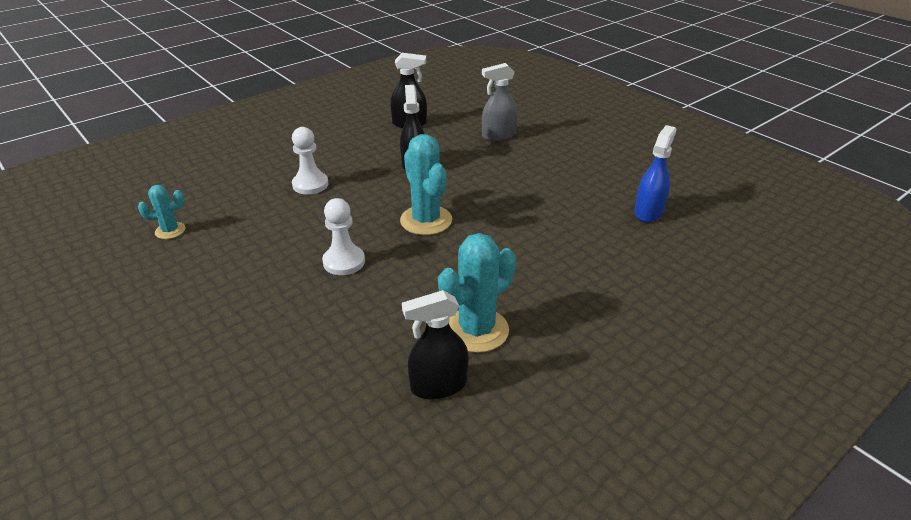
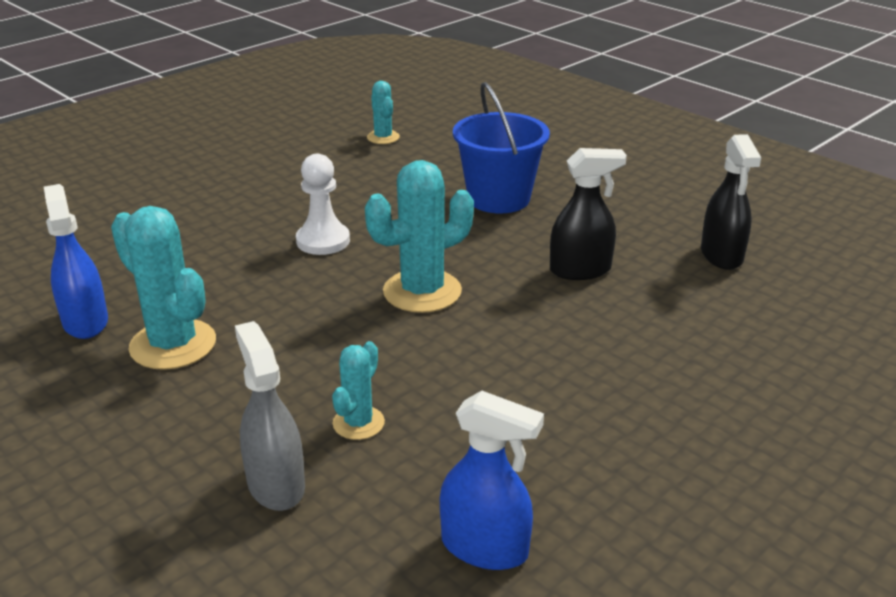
camera: 85 degrees right, 5 degrees down
white pawn [292,127,329,194] -> blue bucket [453,82,550,213]
black spray bottle [402,290,469,400] -> blue spray bottle [44,184,108,339]
grey spray bottle [482,63,518,141] -> grey spray bottle moved to [235,321,305,511]
none -> turquoise cactus [332,341,385,440]

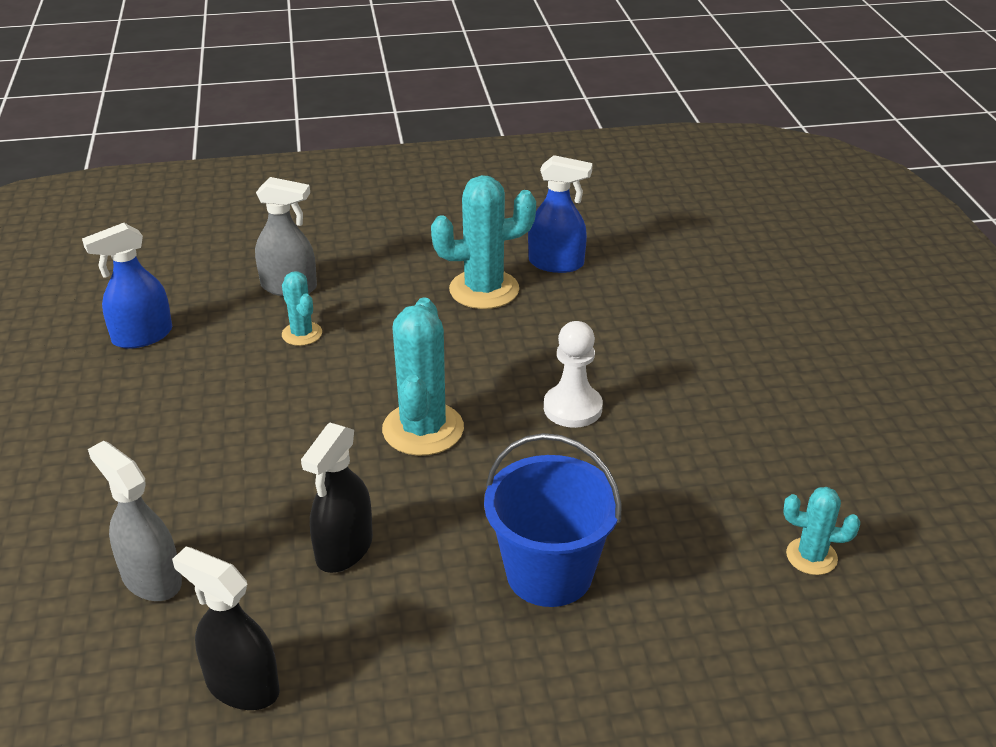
camera: 125 degrees right, 5 degrees up
none -> grey spray bottle [88,441,182,601]

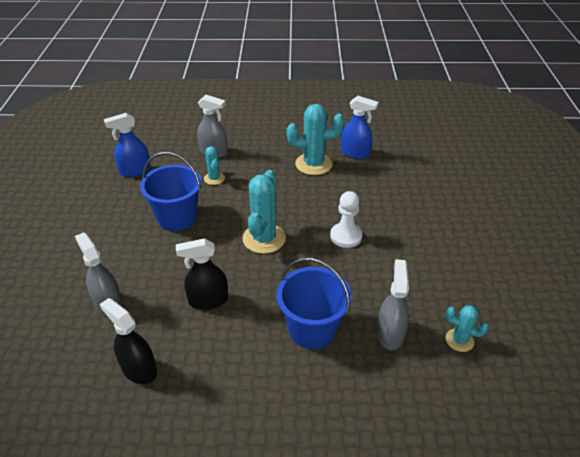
camera: 10 degrees right, 5 degrees up
black spray bottle [301,423,373,573] -> black spray bottle turned 45 degrees clockwise [176,238,228,310]
none -> blue bucket [140,152,202,231]
none -> grey spray bottle [377,259,409,350]

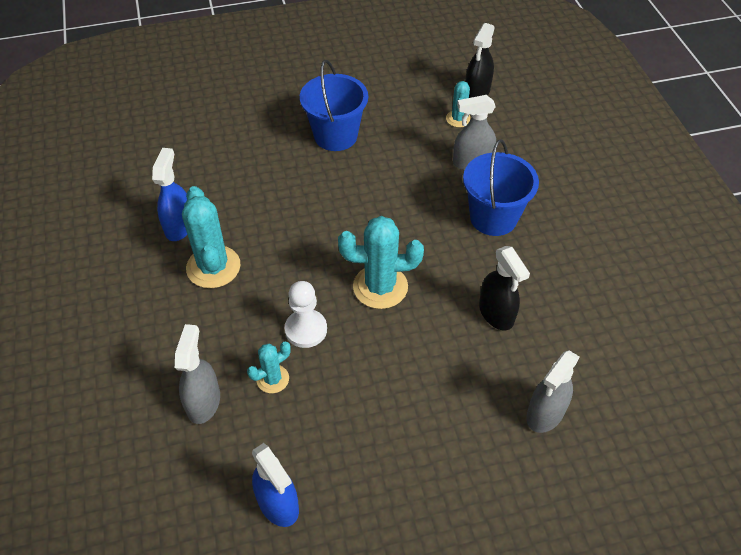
camera: 105 degrees left, 10 degrees up
black spray bottle [100,298,157,384] -> black spray bottle moved to [465,23,495,98]
blue bucket [140,152,202,231] -> blue bucket moved to [300,60,368,151]
white pawn [330,191,362,248] -> white pawn moved to [285,281,327,348]

